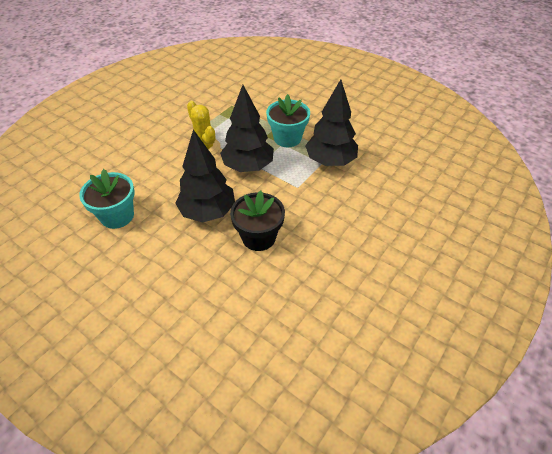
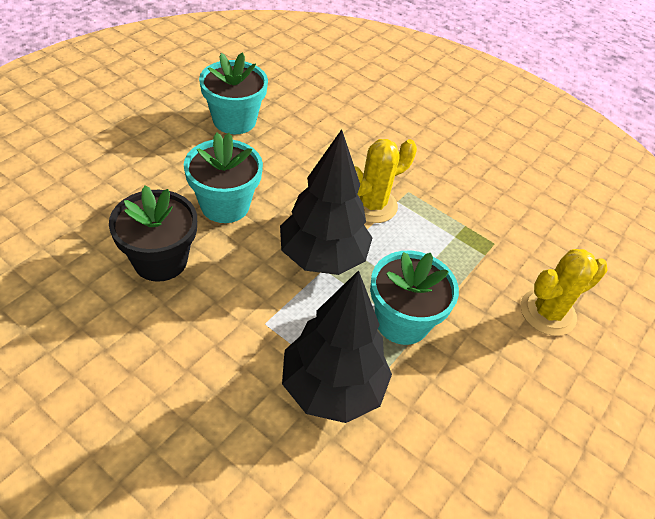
camera: 85 degrees right, 0 degrees up
black tree [175,130,235,222] -> turquoise flower pot [184,133,263,223]
none -> yellow cactus [521,249,608,336]

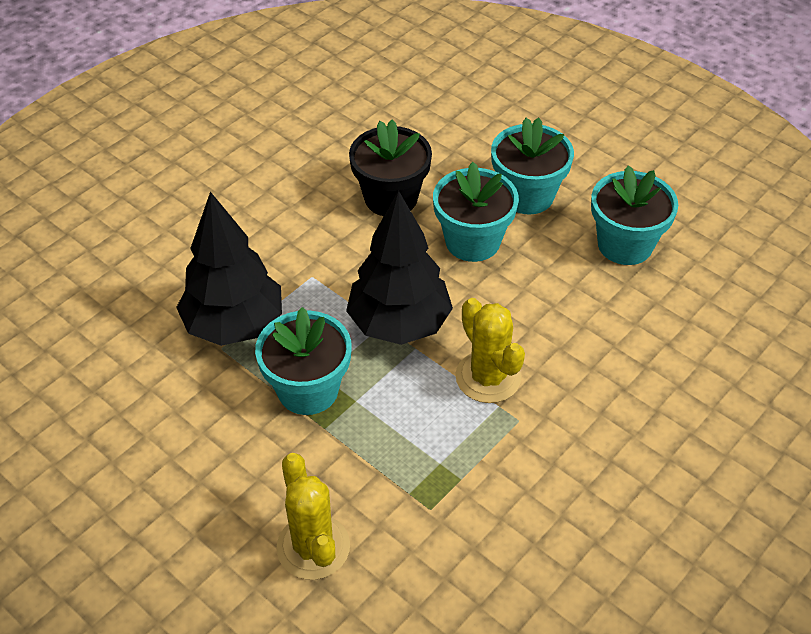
camera: 100 degrees right, 0 degrees up
none -> turquoise flower pot [491,117,574,215]

